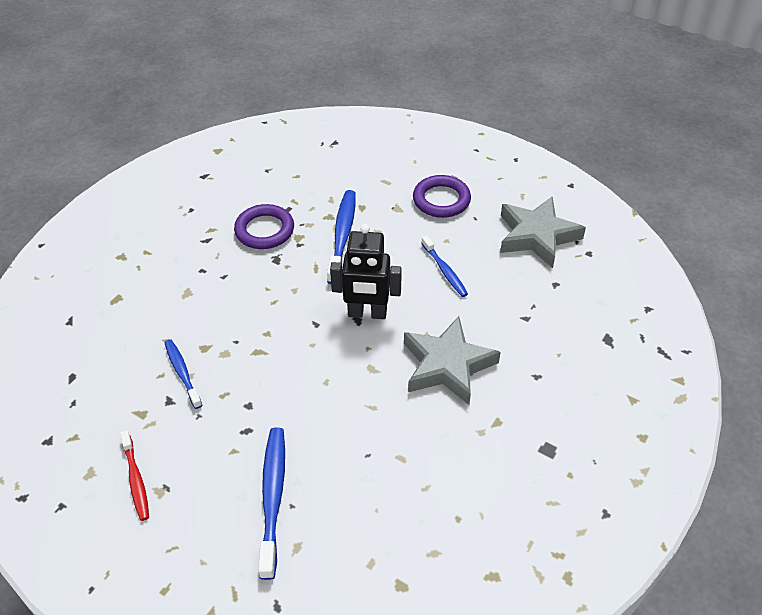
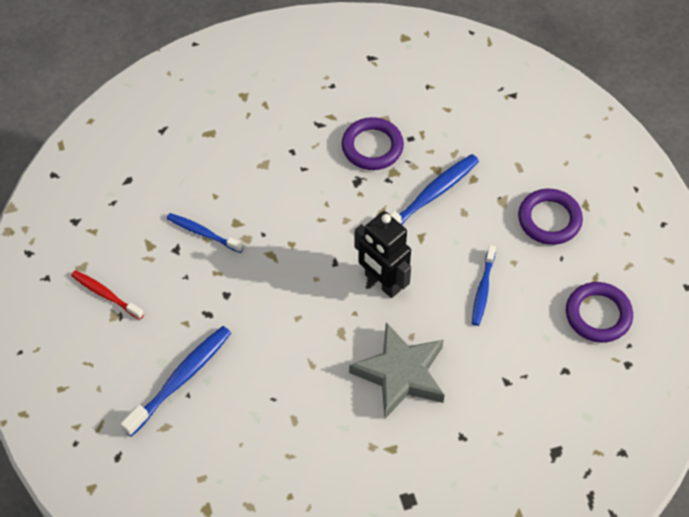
camera: 40 degrees right, 10 degrees up
red toothbrush [120,430,149,521] -> red toothbrush turned 105 degrees clockwise [71,270,144,320]
blue toothbrush [165,339,202,409] -> blue toothbrush turned 75 degrees counterclockwise [167,213,244,253]
grey star [500,197,586,268] -> purple ring [566,282,633,343]

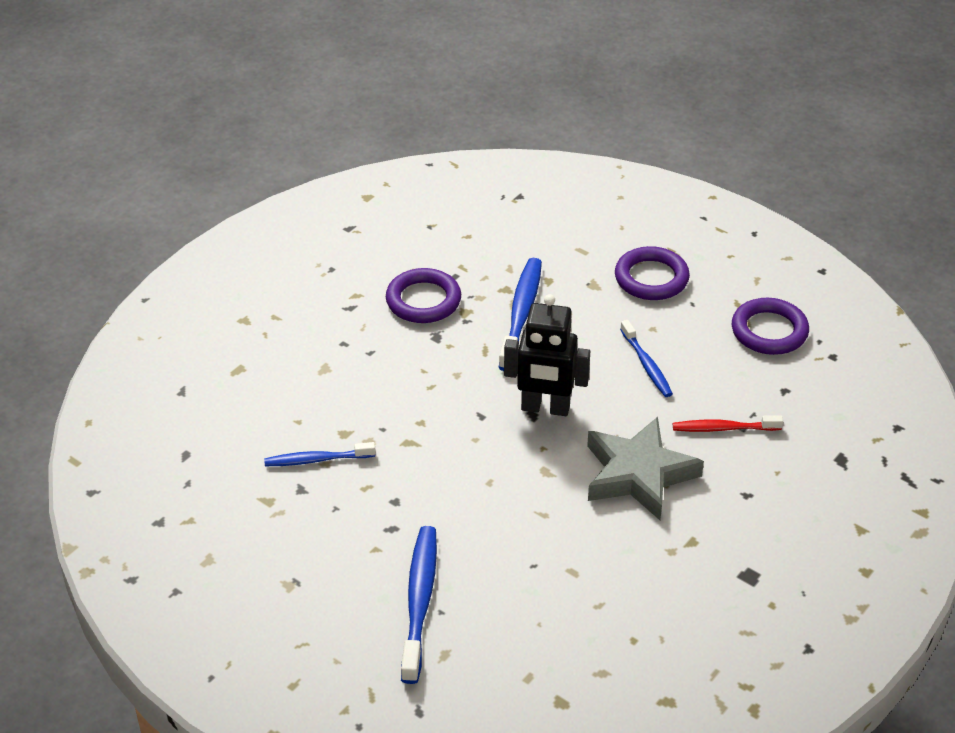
camera: 35 degrees left, 15 degrees down
red toothbrush [71,270,144,320] -> red toothbrush moved to [673,415,783,432]

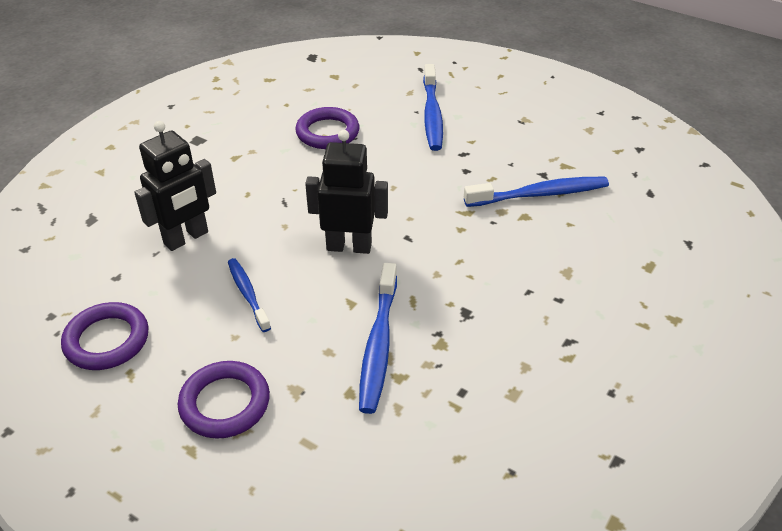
camera: 175 degrees right, 0 degrees up
blue toothbrush [264,442,376,466] -> blue toothbrush [464,177,609,207], size x1.60
purple ring [386,268,461,323] -> purple ring moved to [295,107,359,149]
grey star [587,417,704,520] -> none
red toothbrush [673,415,783,432] -> black robot [134,121,216,251]

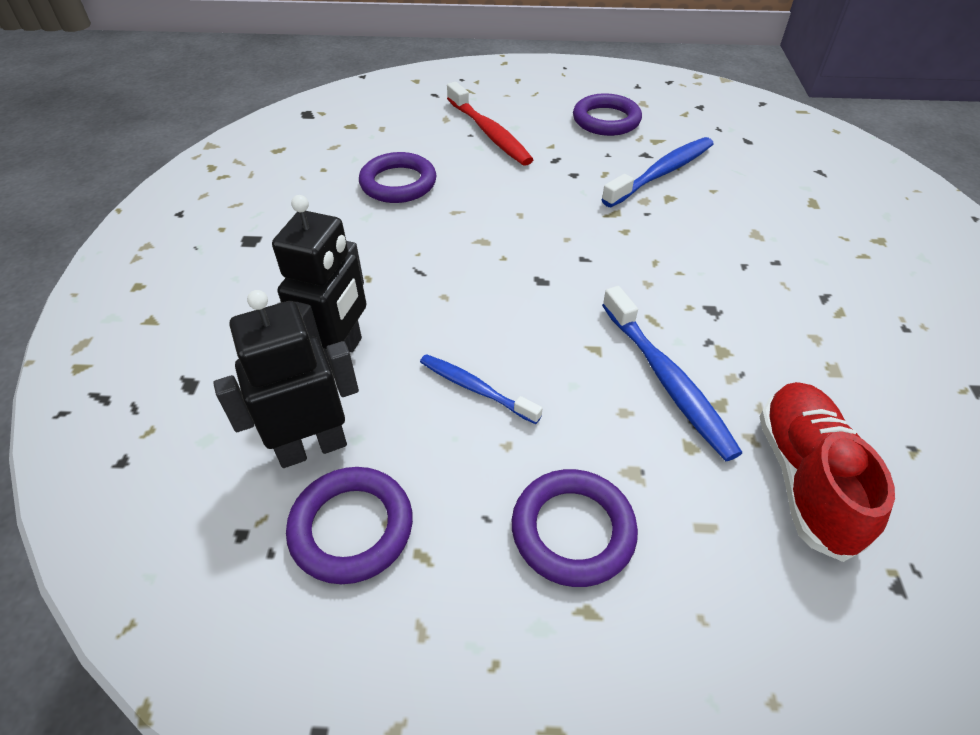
camera: 30 degrees left, 5 degrees up
black robot [305,130,388,254] -> black robot moved to [214,290,359,468]
blue toothbrush [423,64,443,151] -> red toothbrush [447,82,534,166]
none -> purple ring [573,93,642,136]
none -> red shoe [759,382,895,562]

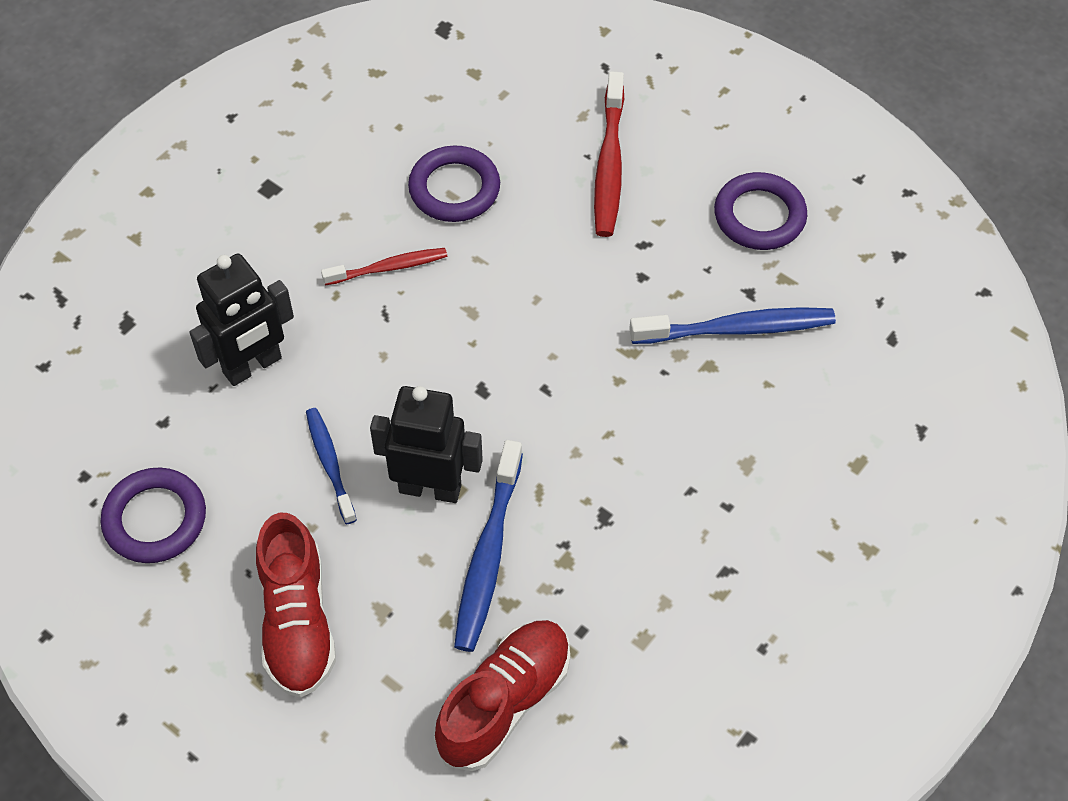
camera: 35 degrees right, 10 degrees up
black robot [214,290,359,468] -> black robot moved to [370,386,483,503]
purple ring [512,469,638,587] -> red shoe [256,512,336,698]
none -> red toothbrush [321,248,447,285]

